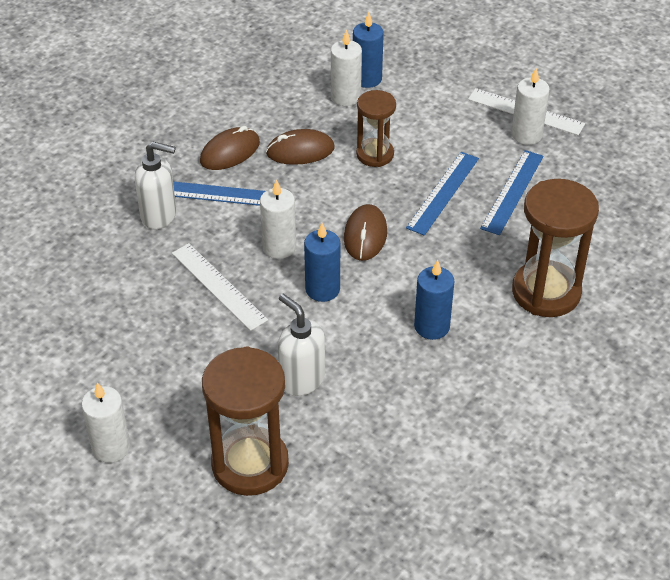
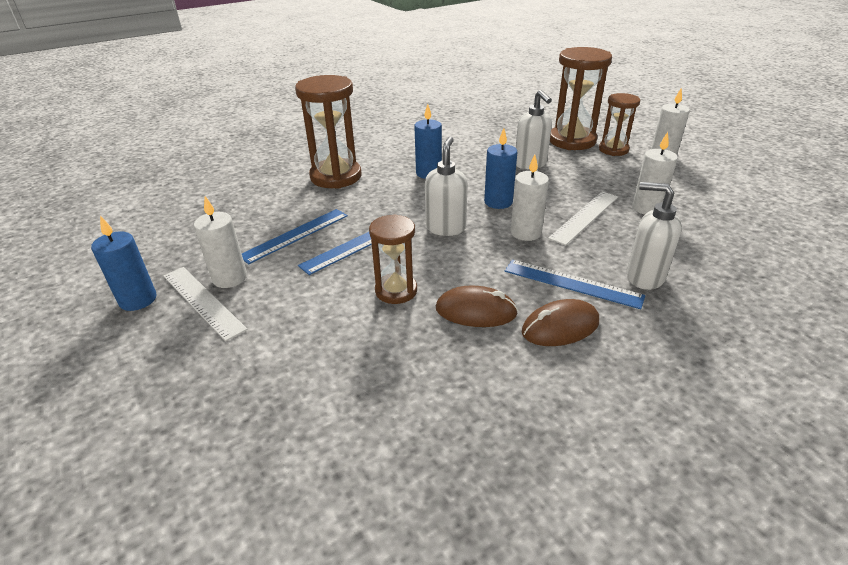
camera: 160 degrees left, 10 degrees down
white ruler [172,243,268,331] -> white ruler turned 60 degrees clockwise [548,192,618,246]
white candle [331,29,362,106] -> white candle moved to [632,132,678,215]
brown mouse [344,204,387,261] -> white soap dispenser [425,136,468,236]
blue candle [353,12,384,88] -> blue candle moved to [91,216,156,311]
none -> brown hourglass [599,93,640,156]

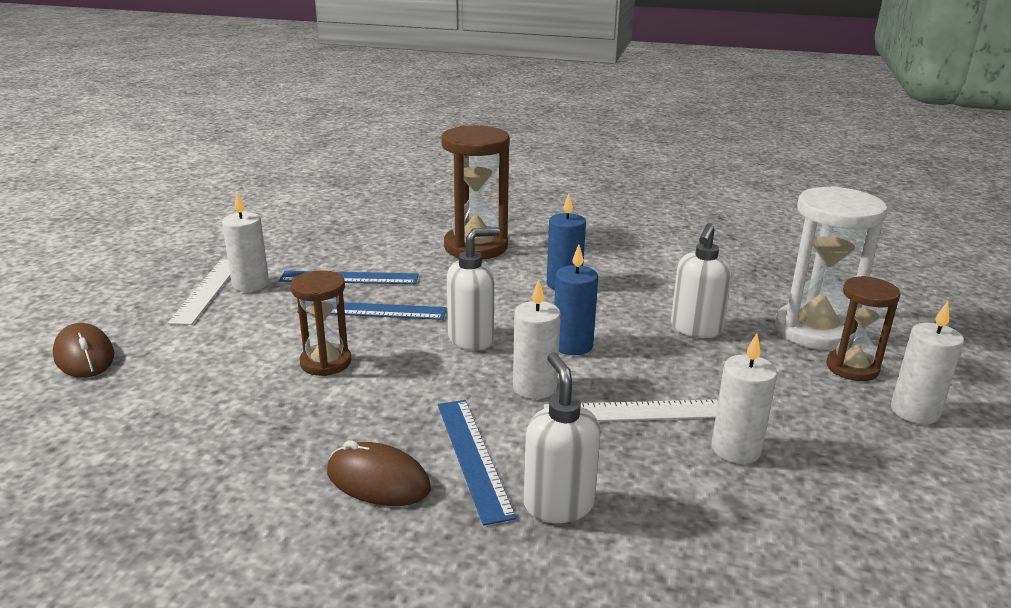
camera: 45 degrees right, 10 degrees down
blue candle [91,216,156,311] -> none
brown mouse [436,285,518,327] -> brown mouse moved to [53,323,114,378]
brown hourglass [550,47,612,150] -> white hourglass [775,186,887,350]

